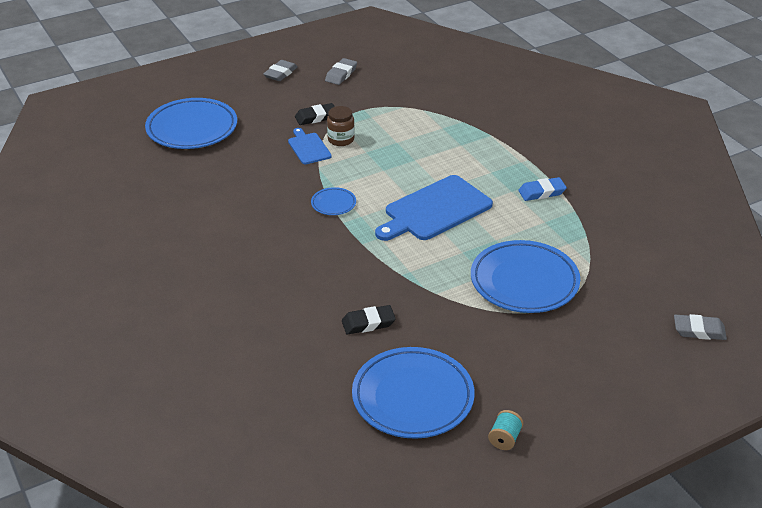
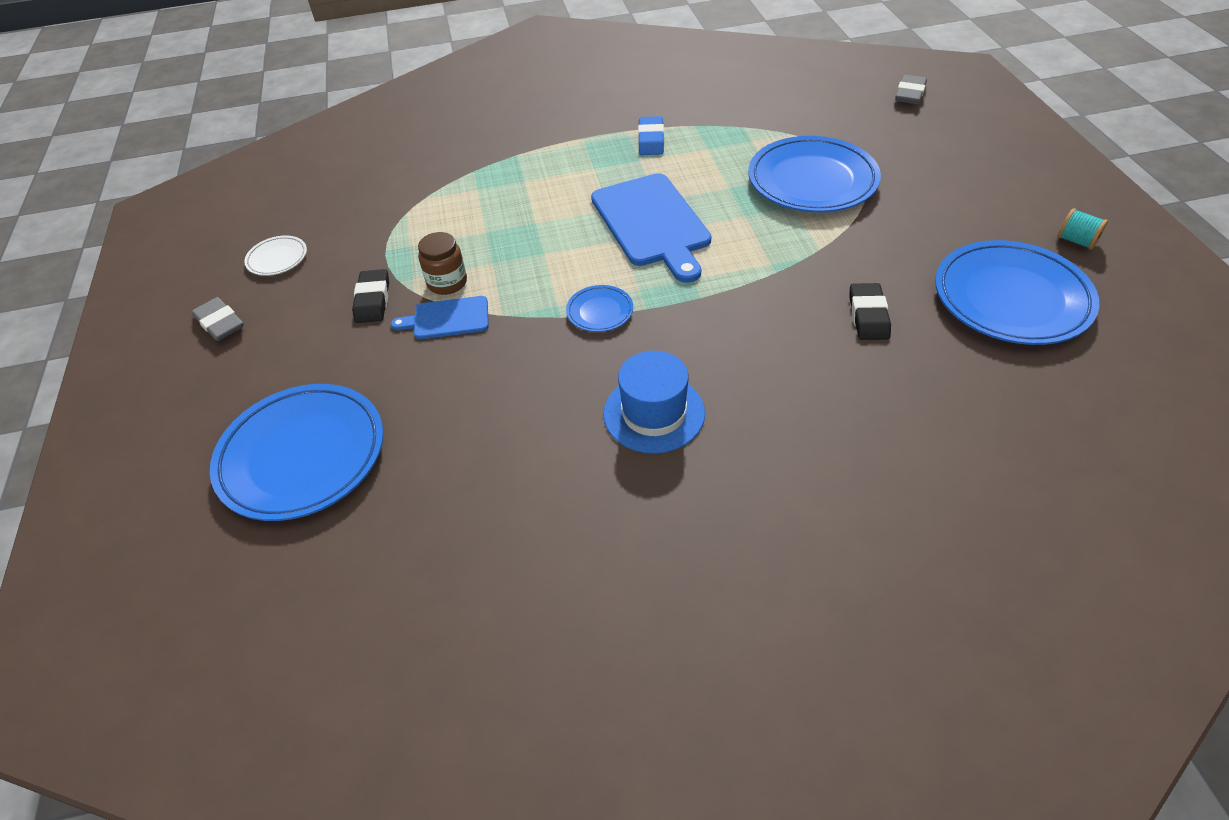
camera: 70 degrees left, 10 degrees up
grey eraser [325,58,357,85] -> white plate [244,235,307,276]
none -> blue hat [603,351,705,454]

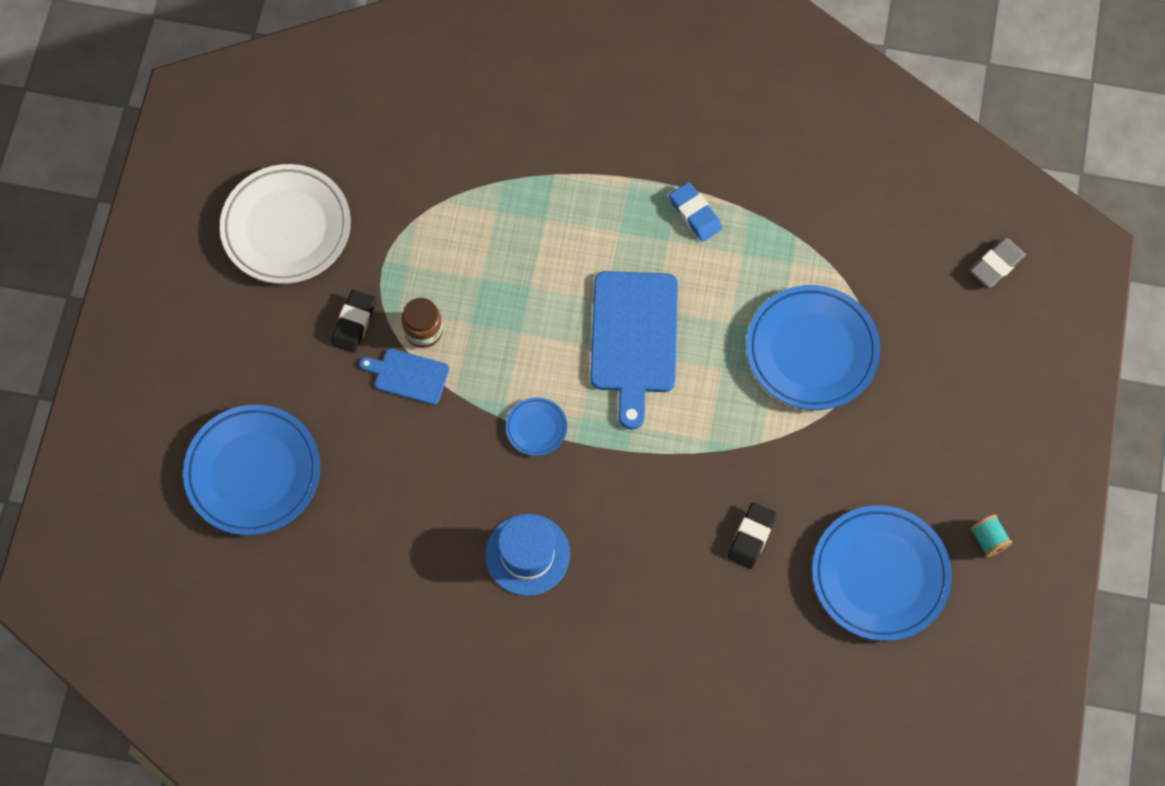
camera: 20 degrees right, 20 degrees up
grey eraser [192,297,243,341] -> none
white plate [244,235,307,276] -> white plate [220,164,351,284], size x2.20
blue eraser [638,116,664,155] -> blue eraser turned 60 degrees counterclockwise [669,182,722,242]

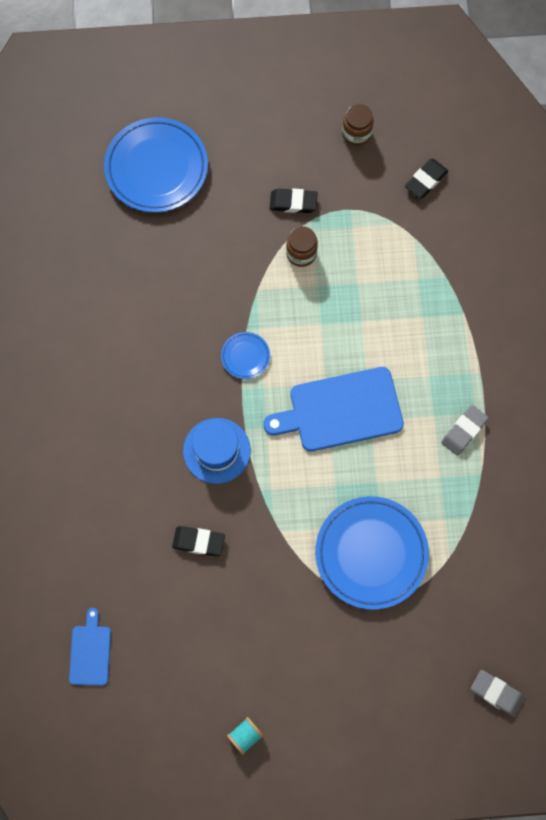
camera: 75 degrees right, 5 degrees up
white plate [220,164,351,284] -> brown jar [342,104,374,146]
blue cutting board [360,349,449,405] -> blue cutting board moved to [69,608,111,686]
blue hat [485,514,570,596] -> blue hat moved to [183,418,251,484]
blue eraser [669,182,722,242] -> grey eraser [441,405,489,456]
blue plate [812,505,952,641] -> none
none -> black eraser [405,159,448,199]

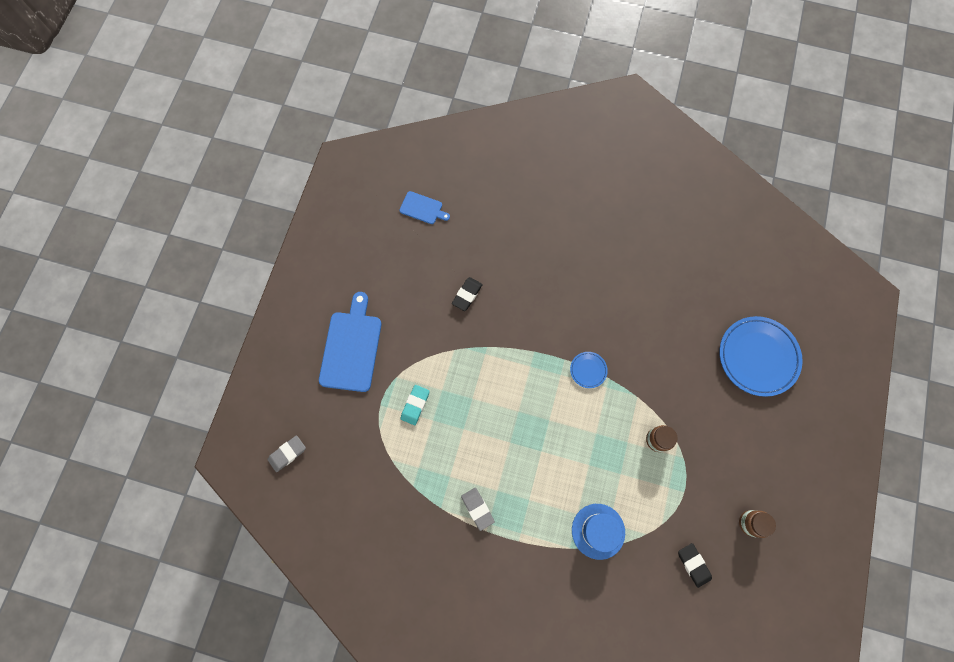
camera: 110 degrees right, 0 degrees up
blue hat [183,418,251,484] -> blue hat moved to [572,504,625,560]
turquoise spool [227,717,264,755] -> none
blue cutting board [263,367,404,452] -> blue cutting board moved to [319,292,382,392]
black eraser [270,188,318,213] -> none
blue plate [315,496,429,610] -> turquoise eraser [401,385,430,425]

